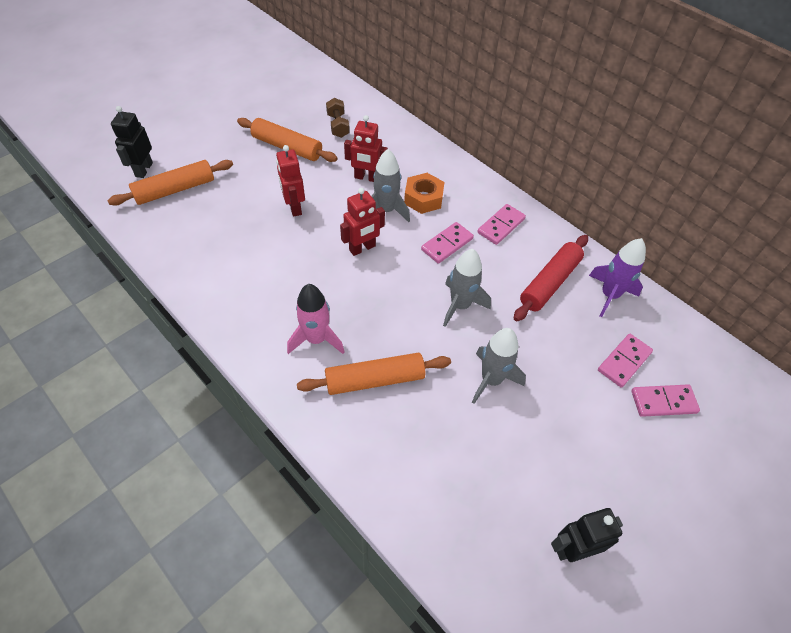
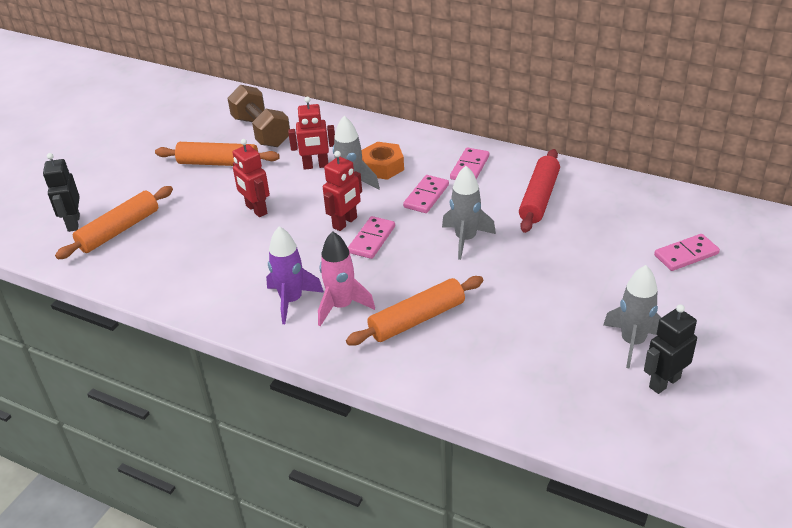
camera: 15 degrees left, 15 degrees down
brown dumbbell [326,98,350,138] -> brown dumbbell [227,85,290,147], size x1.74
grey rocket [472,328,526,404] -> grey rocket moved to [603,265,661,369]
purple rocket [589,238,646,317] -> purple rocket moved to [266,226,324,324]
pink domino [598,334,653,388] -> pink domino moved to [348,216,395,259]

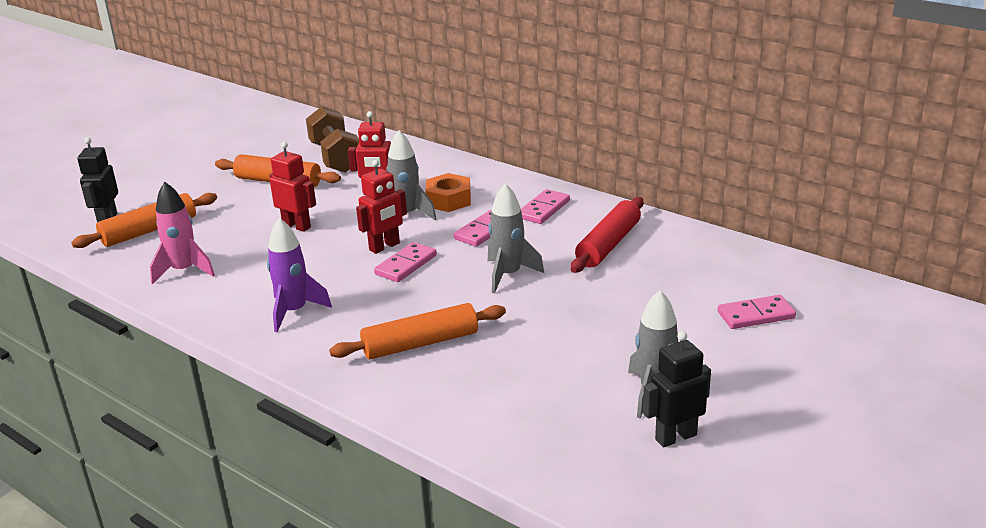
camera: 10 degrees right, 10 degrees down
red robot [233,139,270,217] -> red robot turned 150 degrees clockwise [270,142,316,232]
pink rocket [318,231,375,326] -> pink rocket moved to [150,182,215,284]

